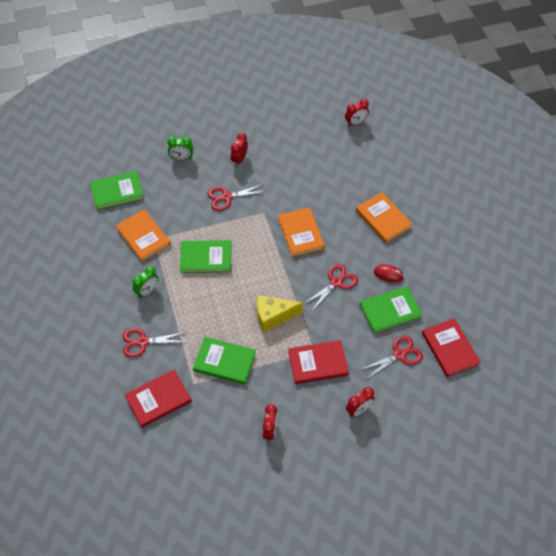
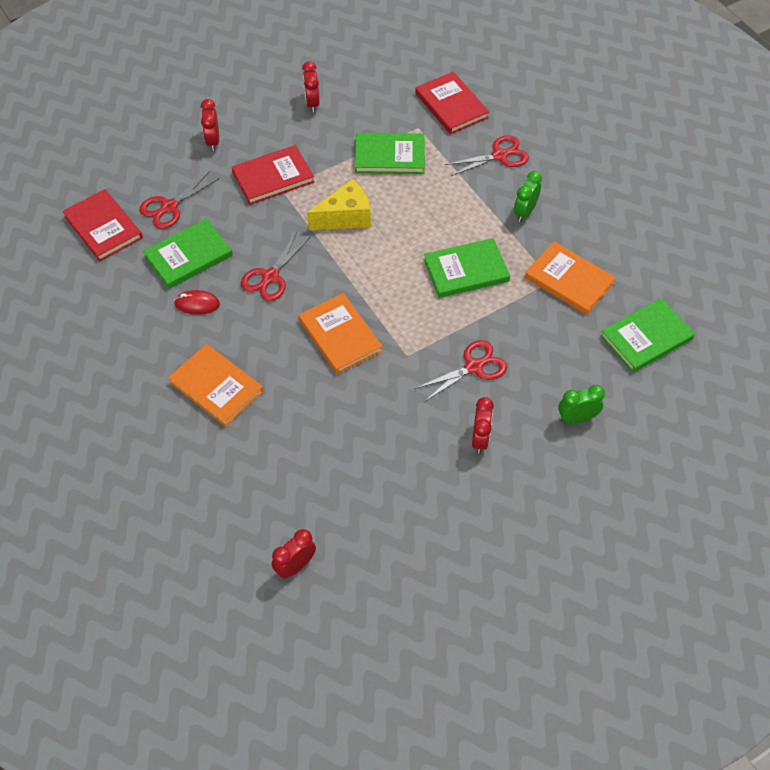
camera: 165 degrees right, 0 degrees up
red book [125,370,192,428] -> red book turned 75 degrees counterclockwise [415,72,489,134]
red clock [346,387,374,417] -> red clock turned 45 degrees counterclockwise [201,99,219,151]

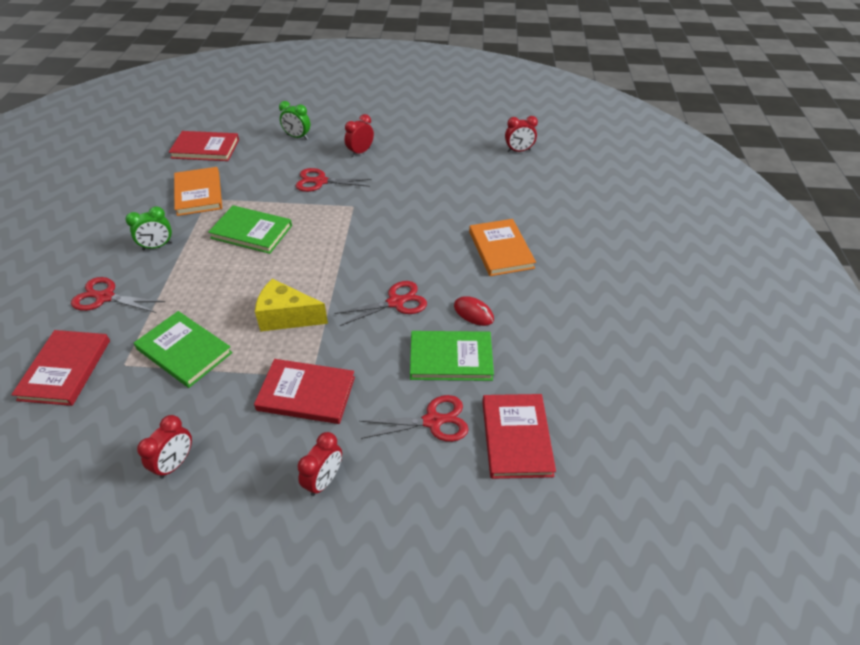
camera: 145 degrees left, 10 degrees down
orange book [299,293,383,374] -> none
green book [600,298,695,373] -> red book [169,131,239,161]

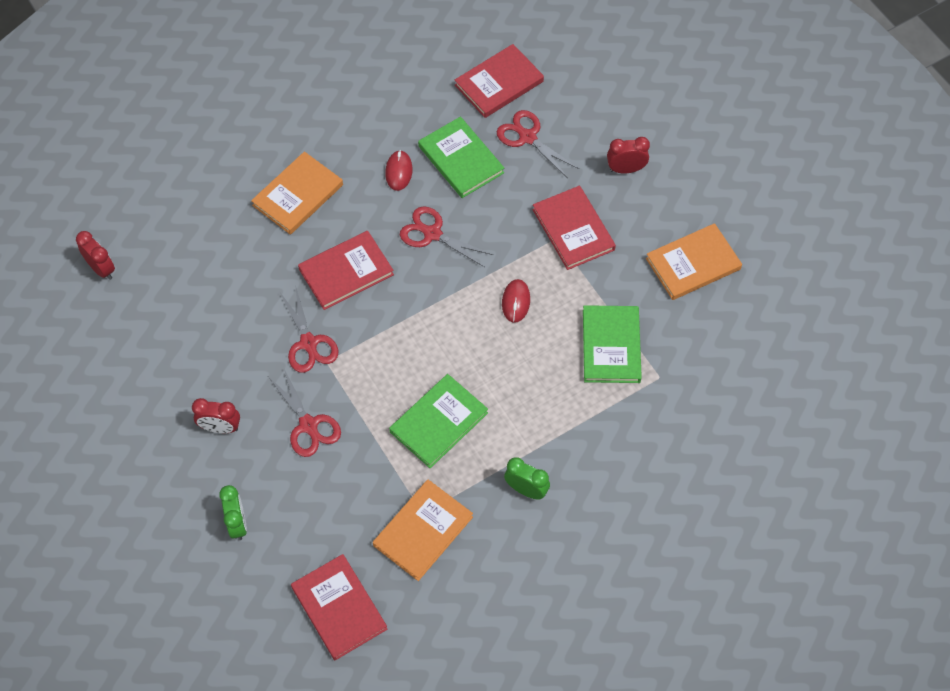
camera: 125 degrees left, 15 degrees up
red book [11,330,110,406] -> red book moved to [298,231,394,310]
red scissors [71,277,165,313] -> red scissors moved to [279,285,338,373]
red clock [137,415,192,479] -> orange book [646,223,742,300]
green book [208,205,292,254] -> green book turned 60 degrees clockwise [389,374,488,468]
yellow cheese [255,278,328,332] -> red mouse [502,279,530,323]

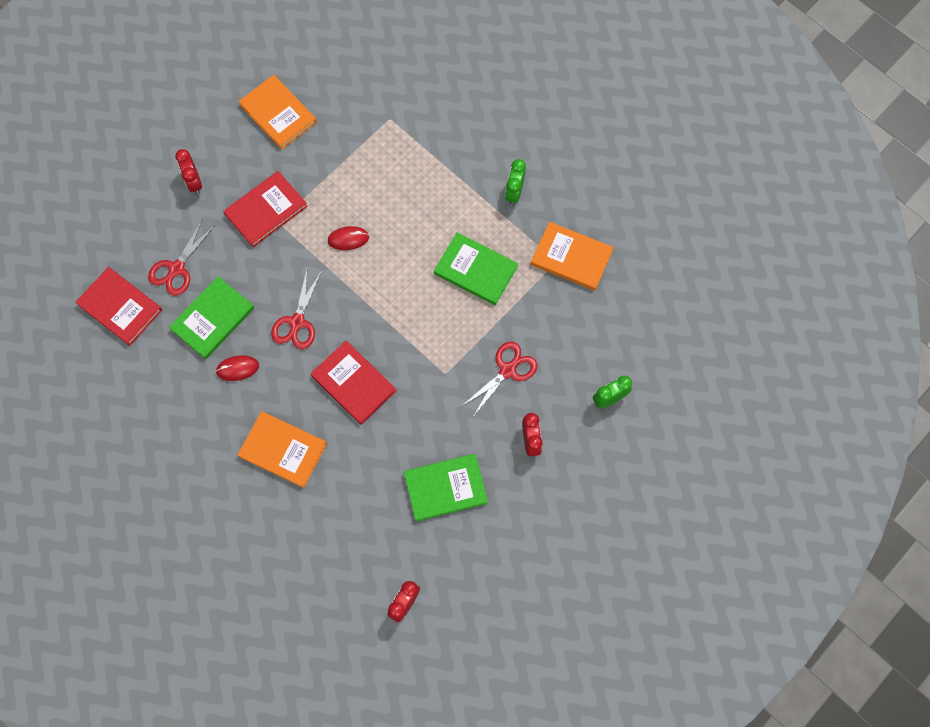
camera: 105 degrees left, 10 degrees up
red scissors [279,285,338,373] -> none
red book [291,554,387,660] -> none
green book [583,305,642,383] -> green book moved to [404,454,488,522]

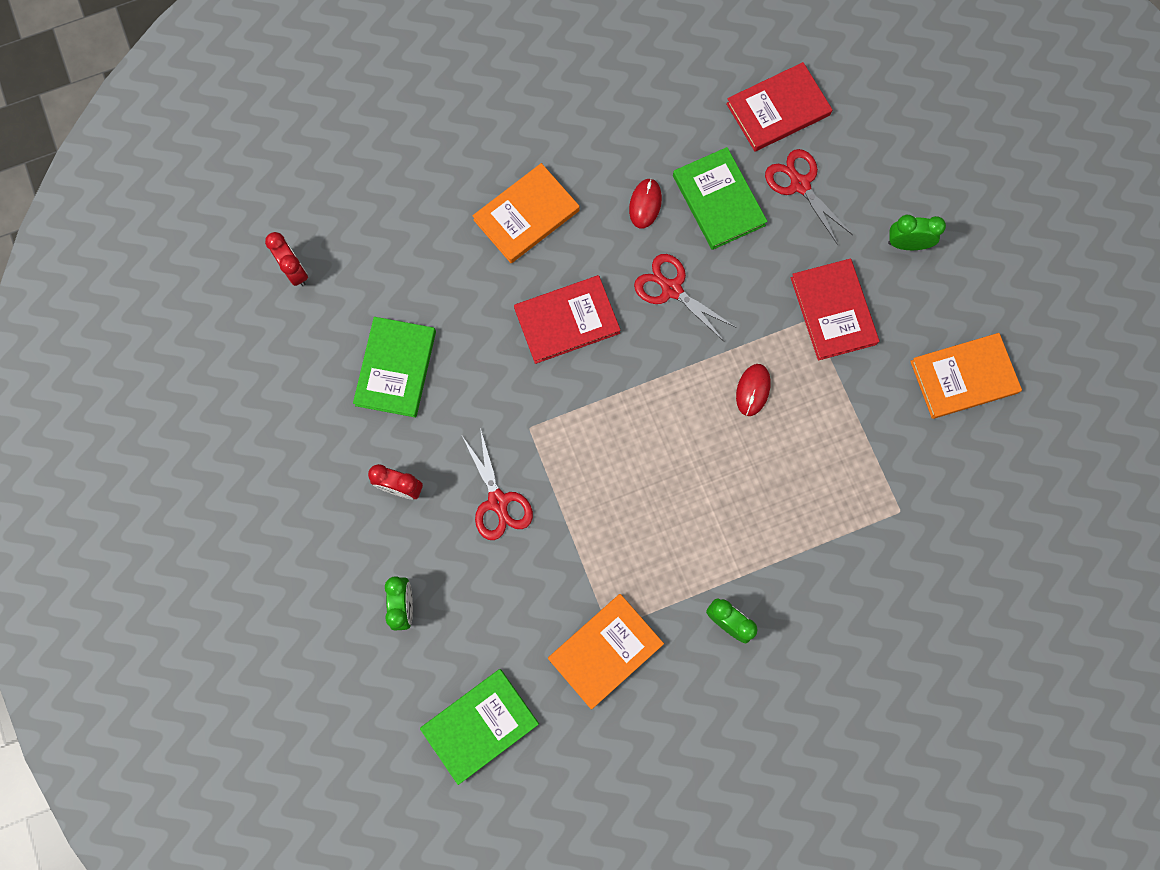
camera: 115 degrees right, 5 degrees up
red clock [175,149,202,194] -> green clock [888,215,946,250]
green book [434,232,518,305] -> green book moved to [420,669,539,785]

